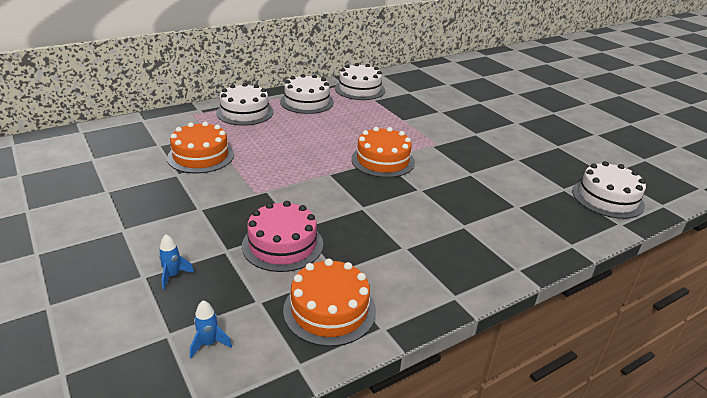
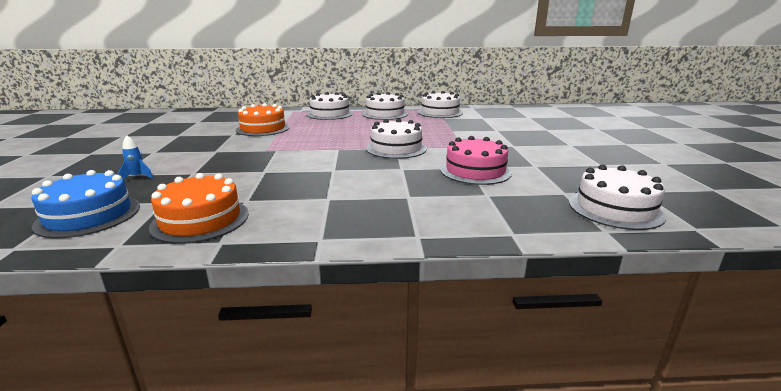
camera: 30 degrees right, 10 degrees down
blue rocket [190,300,232,358] -> blue cake [31,170,140,238]
pink cake [242,201,323,272] -> pink cake moved to [440,136,512,185]
orange cake [351,127,415,178] -> white cake [366,119,427,159]

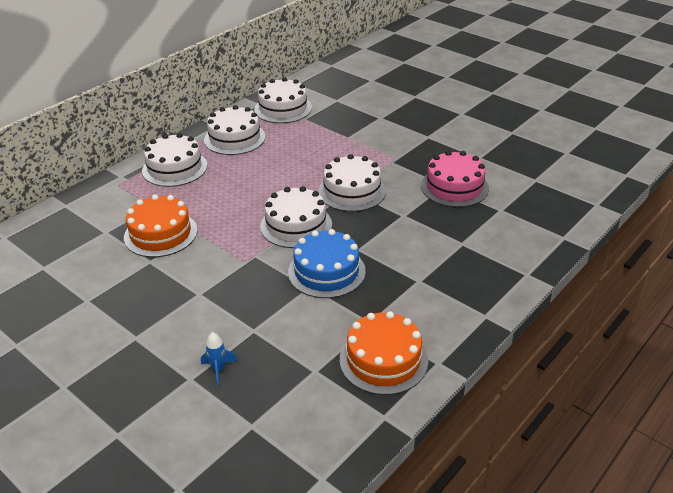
camera: 45 degrees left, 15 degrees up
blue cake [31,170,140,238] -> blue cake moved to [288,229,366,298]
white cake [569,165,666,230] -> white cake moved to [260,186,332,248]

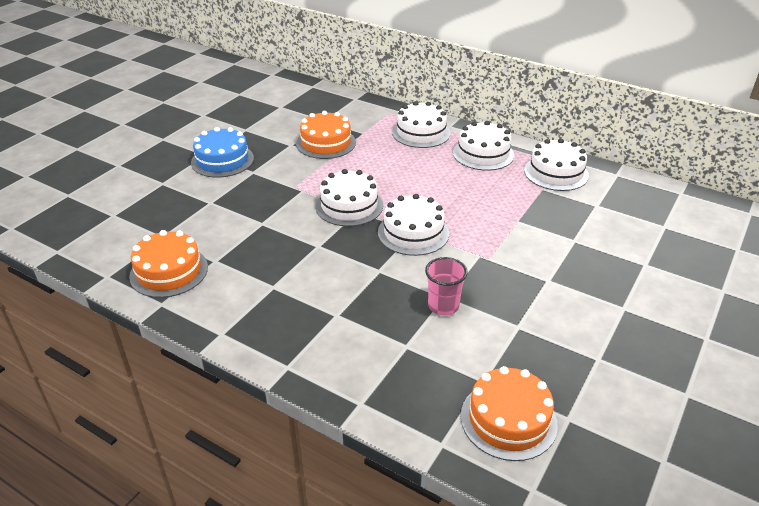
camera: 80 degrees right, 0 degrees up
blue rocket [201,332,237,386] -> none
blue cake [288,229,366,298] -> blue cake moved to [191,127,254,178]
pink cake [421,151,489,207] -> pink cup [425,257,468,316]
none -> orange cake [461,366,558,461]

